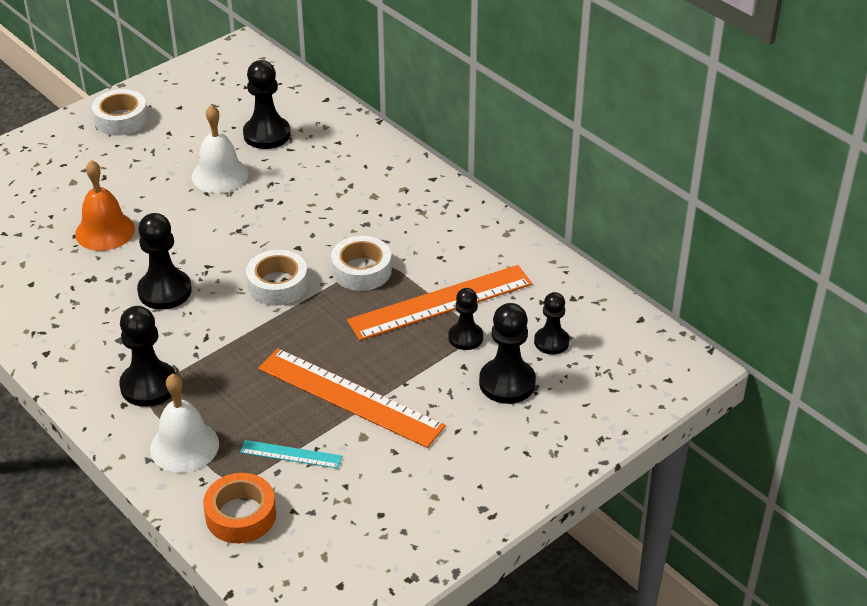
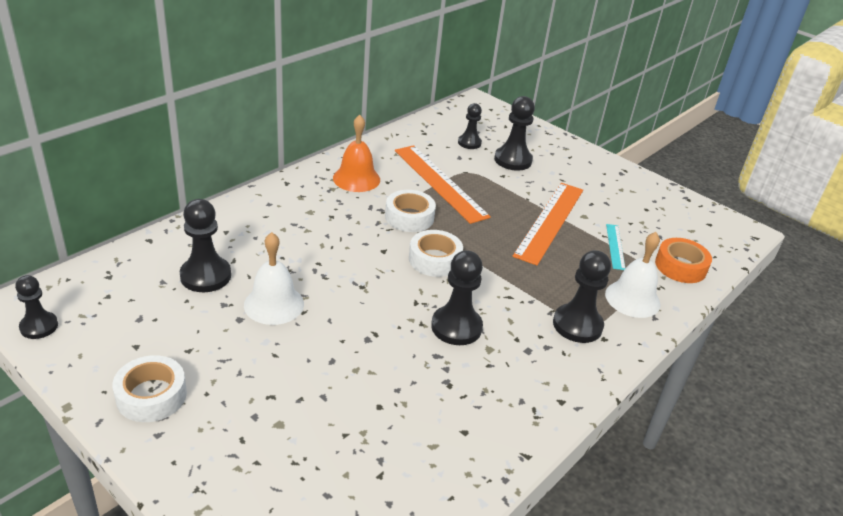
camera: 100 degrees left, 5 degrees down
orange bell [75,160,135,251] -> orange bell moved to [333,115,380,192]
black pawn [448,288,483,350] -> black pawn moved to [15,275,58,339]

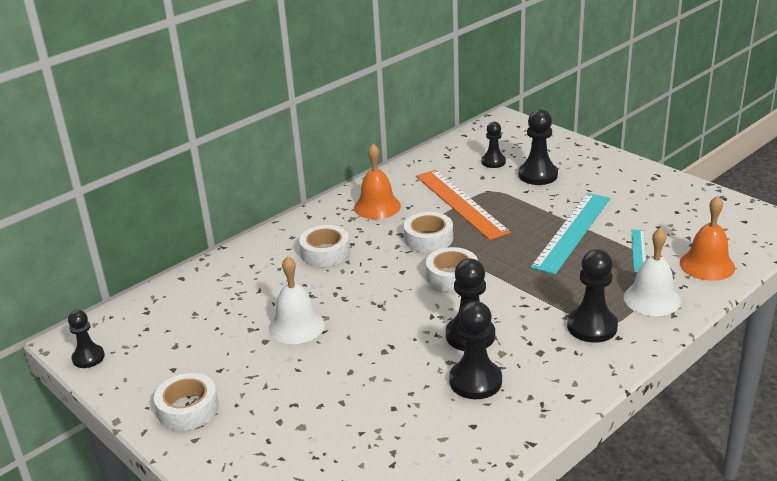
camera: 10 degrees right, 5 degrees down
black pawn [180,199,231,292] -> black pawn moved to [449,301,502,399]
orange ruler [512,183,583,265] -> turquoise ruler [531,193,610,274]
orange tape [655,238,712,283] -> orange bell [680,196,735,281]
none -> white tape [299,225,350,267]

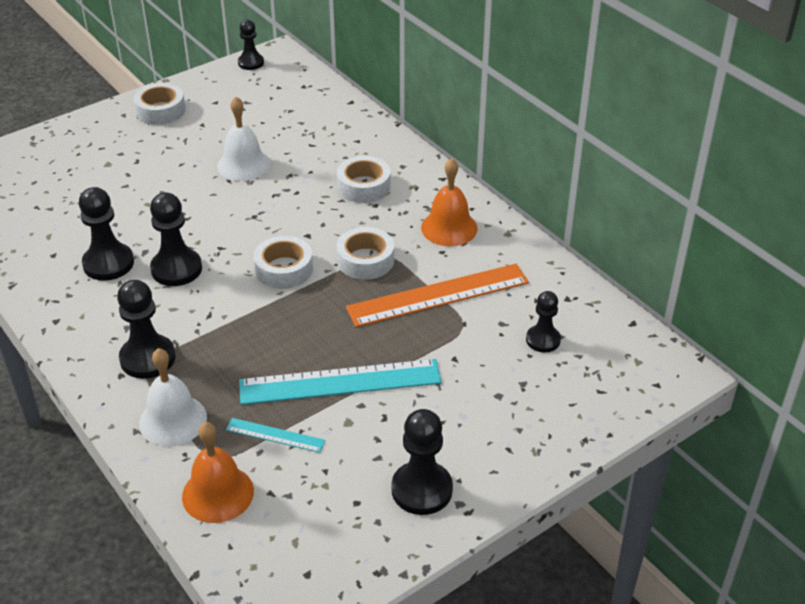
camera: 95 degrees right, 10 degrees up
black pawn [519,109,558,185] -> black pawn moved to [391,409,453,515]
turquoise ruler [531,193,610,274] -> turquoise ruler turned 45 degrees counterclockwise [239,359,442,405]

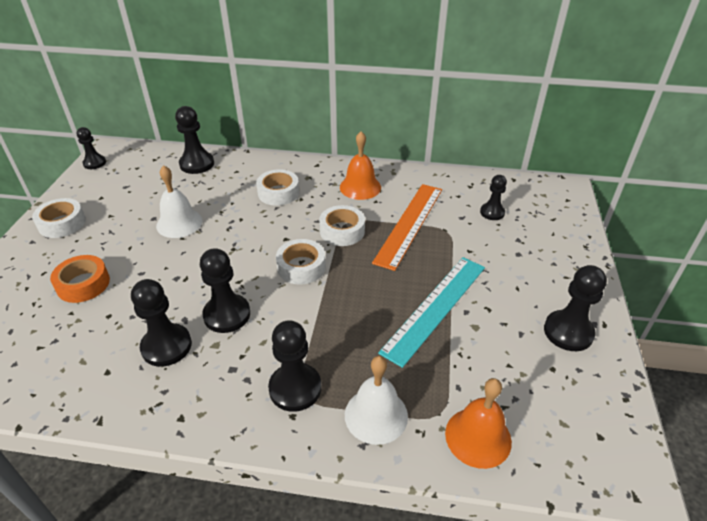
camera: 45 degrees left, 0 degrees up
turquoise ruler [226,418,326,453] -> none
none -> orange tape [50,255,110,303]
none -> black pawn [175,106,214,174]

